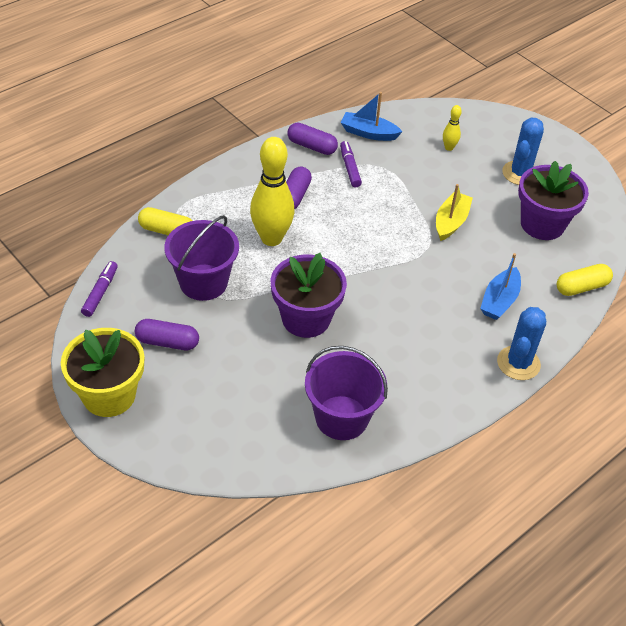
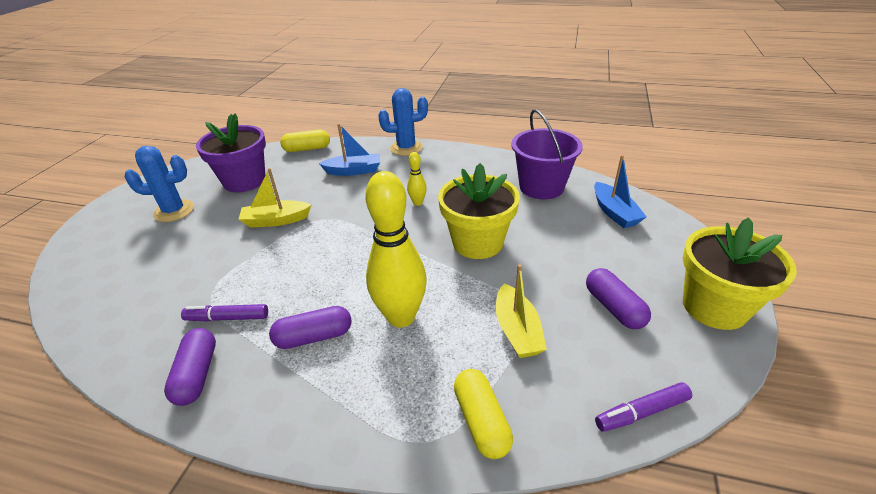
camera: 120 degrees left, 10 degrees down
purple bucket [164,215,239,301] -> yellow boat [496,264,547,358]
purple flower pot [271,253,347,338] -> yellow flower pot [438,163,520,259]
purple marker [340,141,362,187] -> purple marker turned 45 degrees clockwise [181,304,268,322]
blue boat [341,92,403,141] -> blue boat moved to [594,155,647,228]
yellow bowling pin [443,105,462,151] -> yellow bowling pin moved to [407,152,427,206]
yellow capsule [557,264,613,296] -> yellow capsule turned 45 degrees counterclockwise [280,130,330,152]

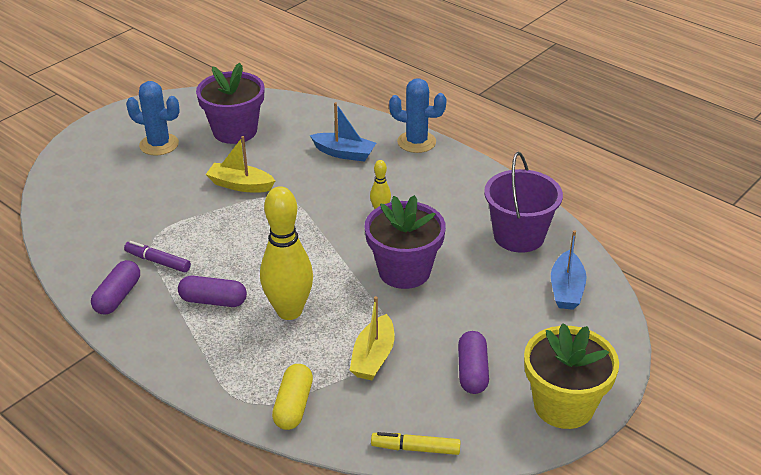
camera: 25 degrees right, 0 degrees up
yellow capsule [280,130,330,152] -> none
yellow flower pot [438,163,520,259] -> purple flower pot [364,195,446,289]
purple marker [595,382,692,432] -> yellow marker [371,432,461,455]

